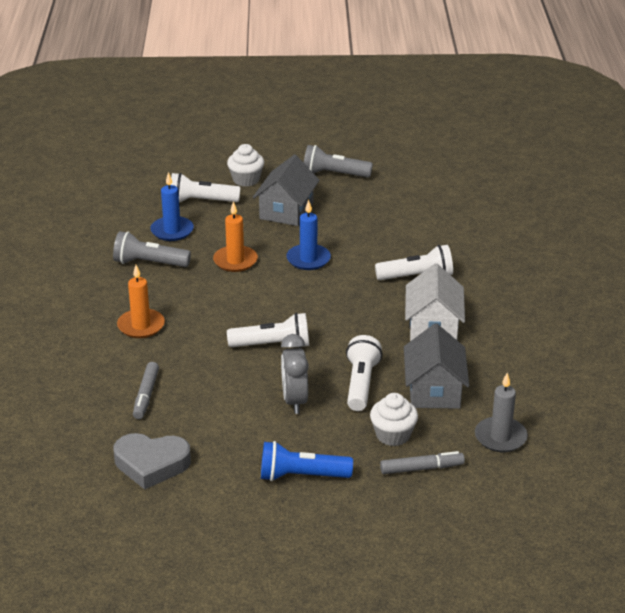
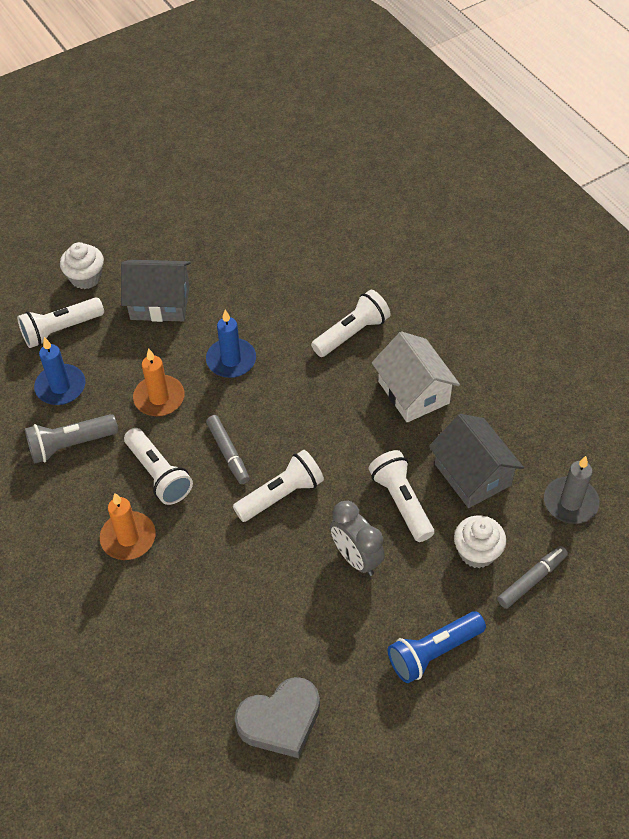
camera: 30 degrees left, 20 degrees up
grey marker [133,362,159,419] -> grey marker moved to [206,415,250,484]
grey house [253,155,320,226] -> grey house turned 75 degrees counterclockwise [121,260,191,322]
grey flashlight [304,145,373,178] -> none
none -> white flashlight [124,428,193,505]

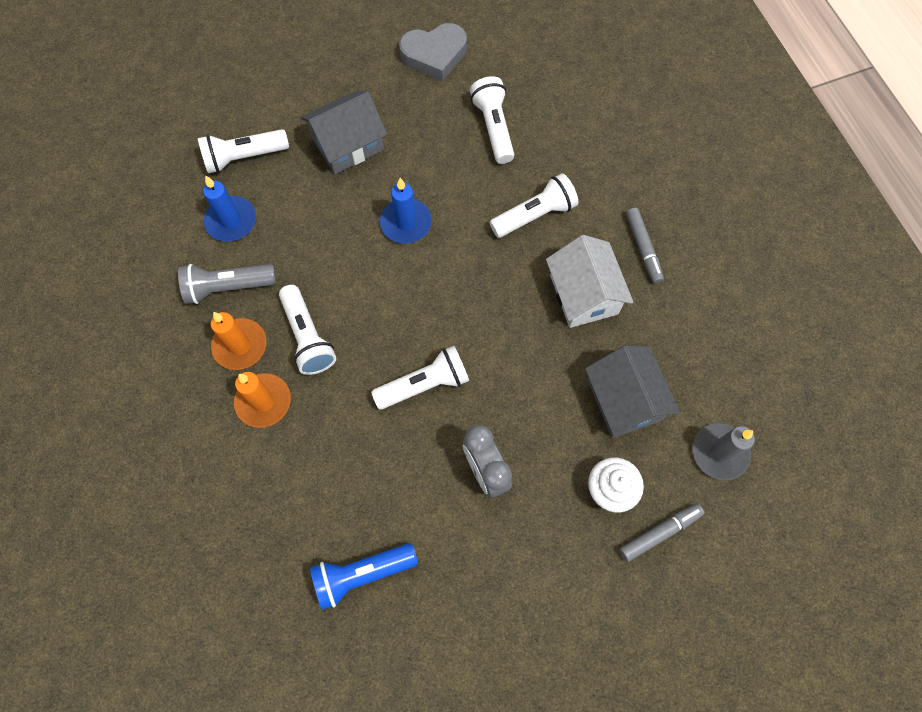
camera: 10 degrees right, 15 degrees up
white cupcake [60,242,104,289] -> none
grey house [121,260,191,322] -> grey house turned 45 degrees counterclockwise [301,90,387,174]
orange candle [133,349,184,416] -> orange candle moved to [211,312,266,370]
grey marker [206,415,250,484] -> grey marker moved to [626,207,664,284]
grey heart [235,677,320,758] -> grey heart moved to [399,23,467,81]
white flashlight [369,450,434,542] -> white flashlight moved to [470,76,514,164]
blue flashlight [388,611,486,683] -> blue flashlight moved to [310,543,418,610]

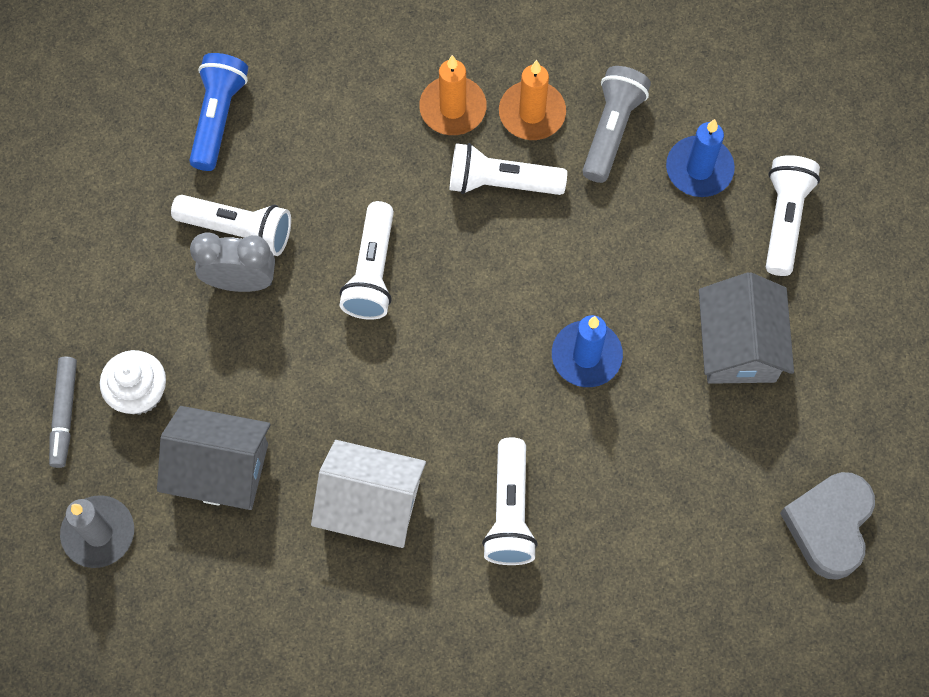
camera: 120 degrees right, 0 degrees up
white flashlight [470,76,514,164] -> white flashlight moved to [171,195,291,256]
grey marker [626,207,664,284] -> none

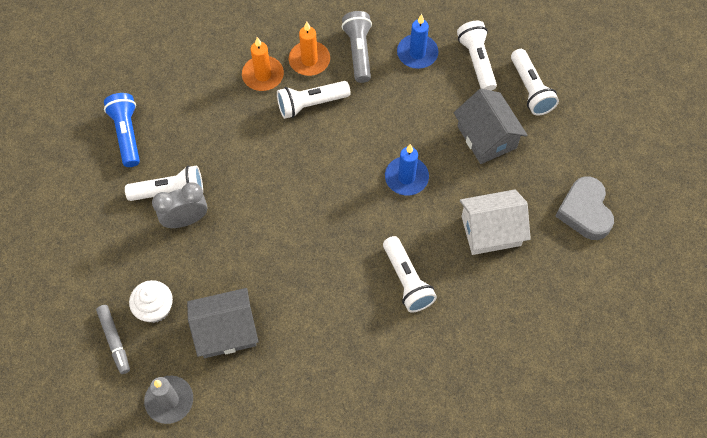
camera: 25 degrees left, 5 degrees down
white house [311,440,426,548] -> white house moved to [460,190,531,255]
white flashlight [339,201,394,320] -> white flashlight moved to [511,49,559,116]

